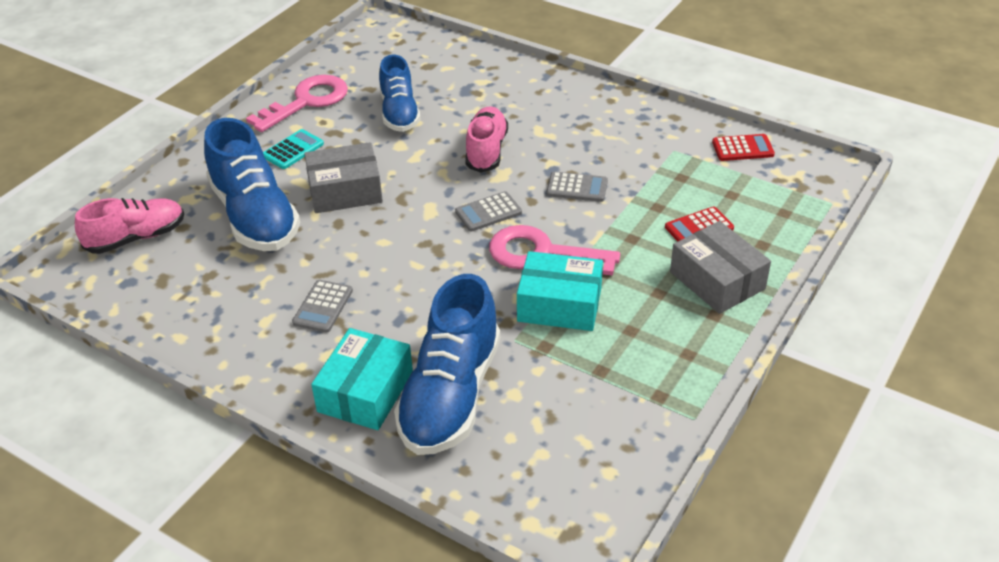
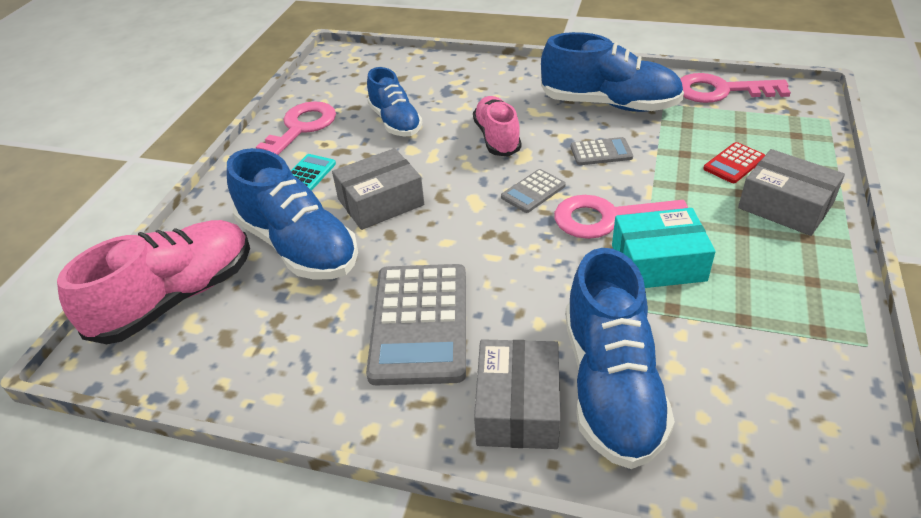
camera: 15 degrees left, 0 degrees up
pink shoe [75,198,184,254] -> pink shoe [57,220,250,344], size x1.56
grey calculator [292,280,353,333] -> grey calculator [366,264,466,385], size x2.09
turquoise box [311,328,413,430] -> grey box [474,339,560,449]
red calculator [712,134,775,161] -> pink key [680,73,791,103]
none -> blue shoe [541,32,684,112]

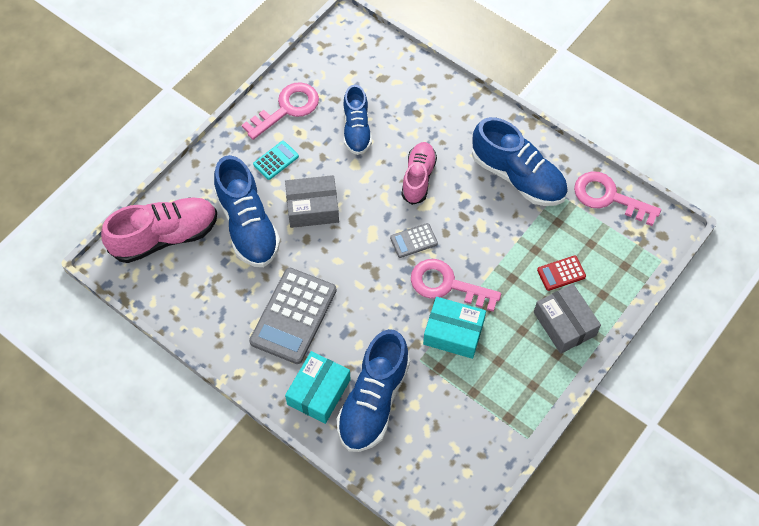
camera: 20 degrees right, 20 degrees up
grey box [474,339,560,449] -> turquoise box [285,351,351,424]
grey calculator [571,137,633,165] -> none

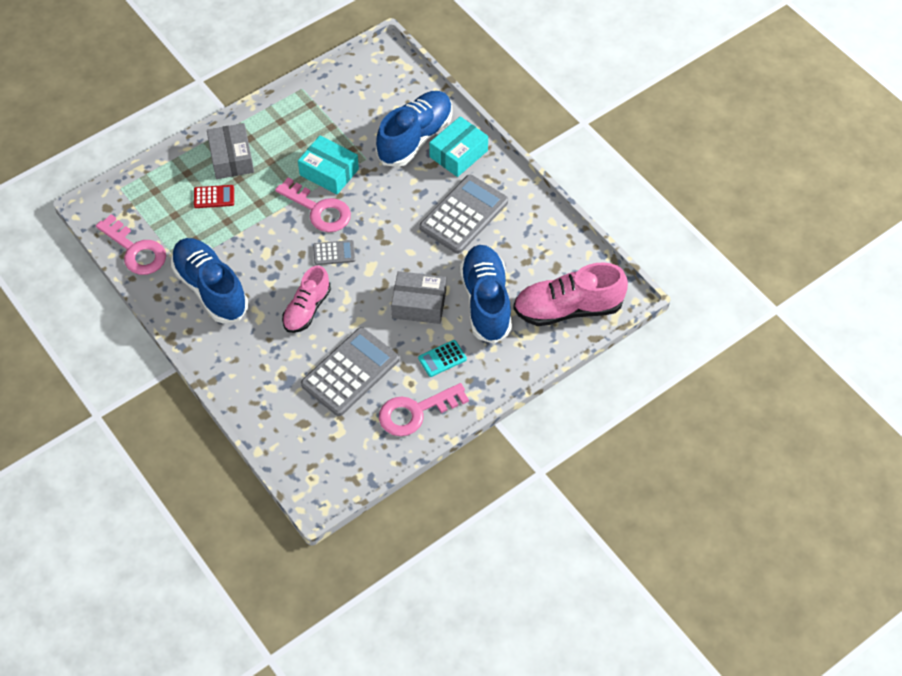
camera: 165 degrees left, 5 degrees down
blue shoe [343,84,372,155] -> grey calculator [301,327,399,416]

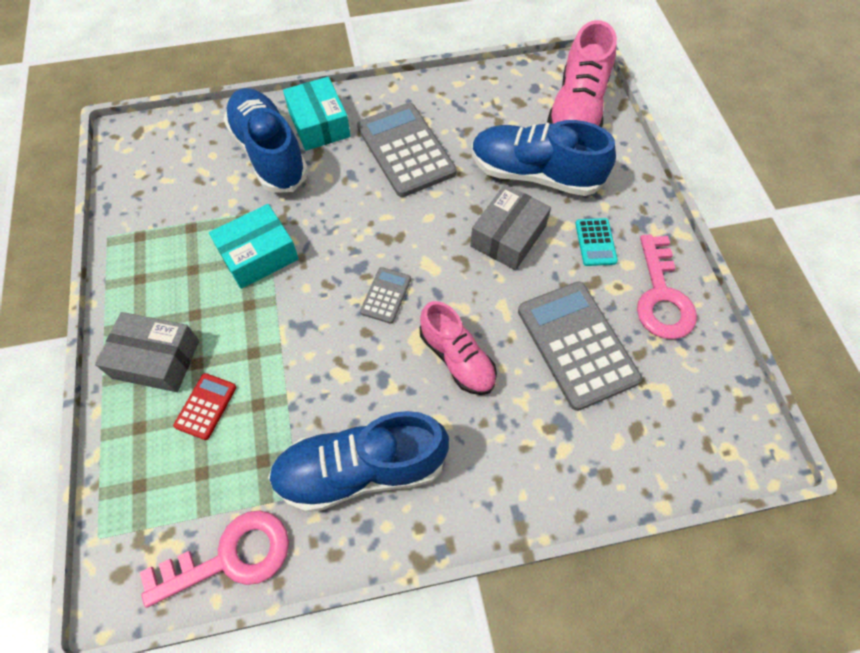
camera: 65 degrees left, 5 degrees up
pink key [275,178,351,232] -> none

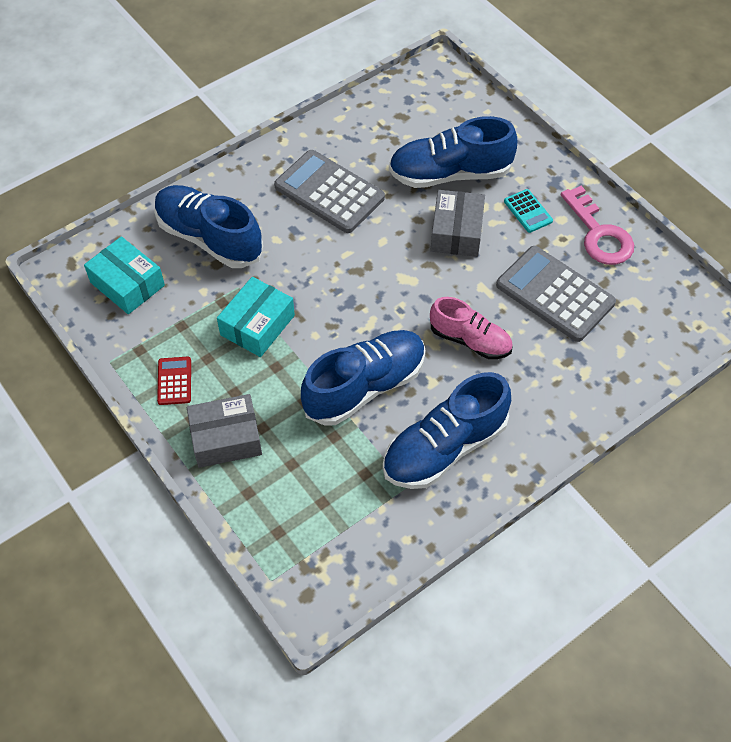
camera: 25 degrees left, 5 degrees down
pink key [140,510,289,608] -> none
red calculator [173,373,236,440] -> red calculator moved to [157,356,191,405]
turquoise box [283,77,351,151] -> turquoise box moved to [84,236,165,314]
grey calculator [360,267,411,324] -> none
pink shoe [547,20,617,127] -> none
none -> blue shoe [301,330,426,426]

